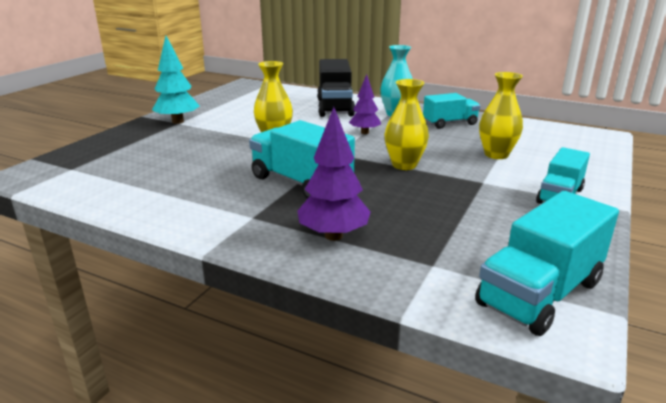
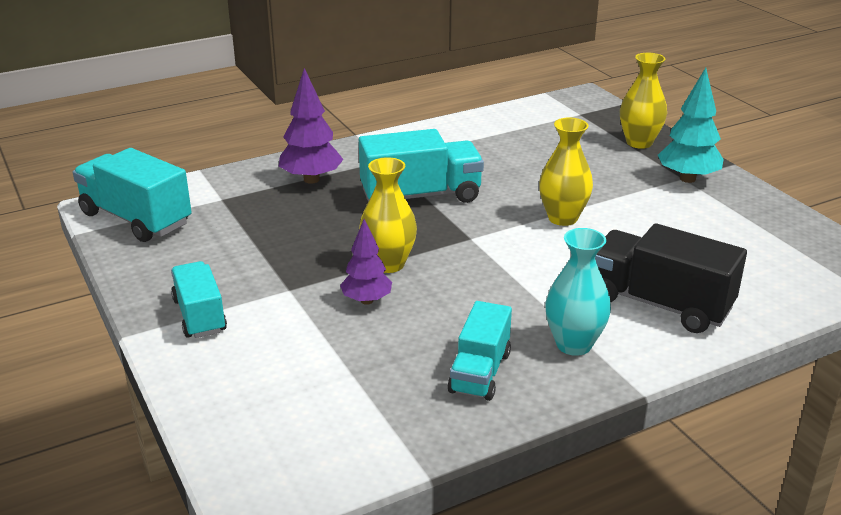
camera: 125 degrees right, 5 degrees up
purple tree [349,74,381,134] -> purple tree moved to [340,219,392,305]
turquoise truck [475,191,619,336] -> turquoise truck turned 45 degrees counterclockwise [73,148,192,242]
yellow vase [479,72,523,159] -> yellow vase moved to [620,53,667,149]

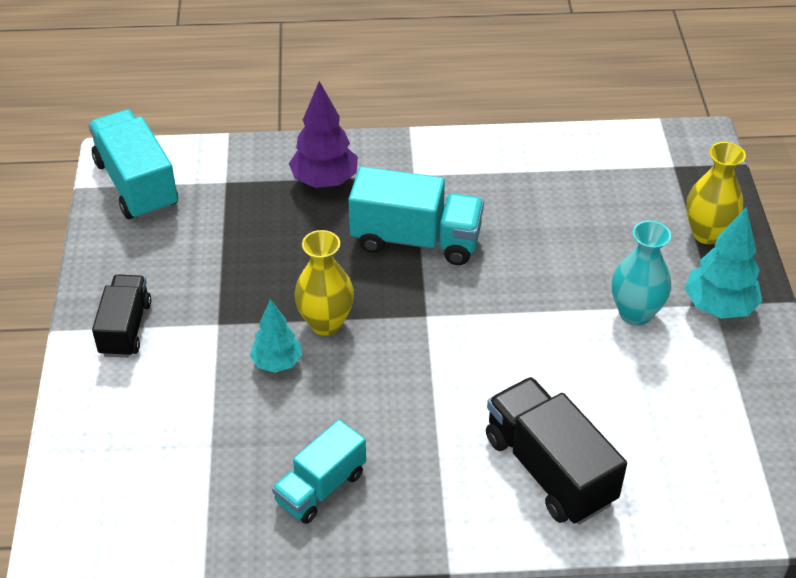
camera: 25 degrees right, 15 degrees up
turquoise truck [171,261,227,338] -> black truck [92,274,151,358]
purple tree [340,219,392,305] -> turquoise tree [250,299,302,373]
yellow vase [539,118,593,226] -> none
turquoise vase [545,228,611,356] -> turquoise vase moved to [612,220,671,326]

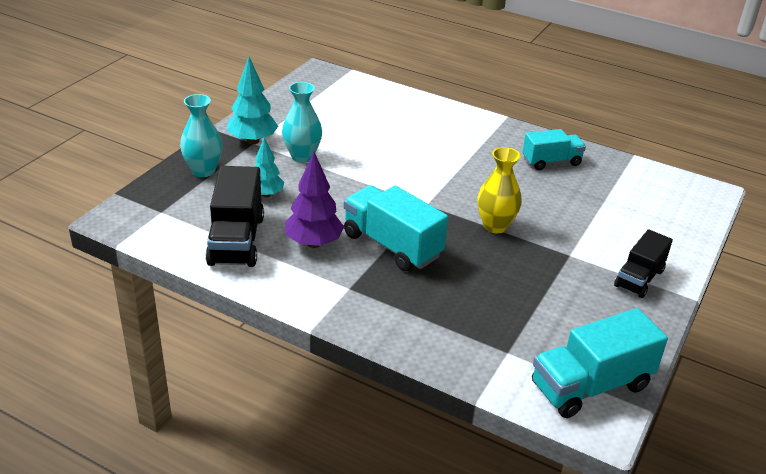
camera: 150 degrees left, 10 degrees down
turquoise truck [89,110,178,220] -> turquoise truck turned 60 degrees clockwise [532,308,668,418]
turquoise tree [250,299,302,373] -> turquoise tree moved to [254,137,284,197]
purple tree [289,81,358,188] -> purple tree moved to [285,152,344,248]
black truck [486,377,627,525] -> black truck moved to [205,166,264,267]
yellow vase [686,142,746,245] -> turquoise vase [180,94,222,177]

